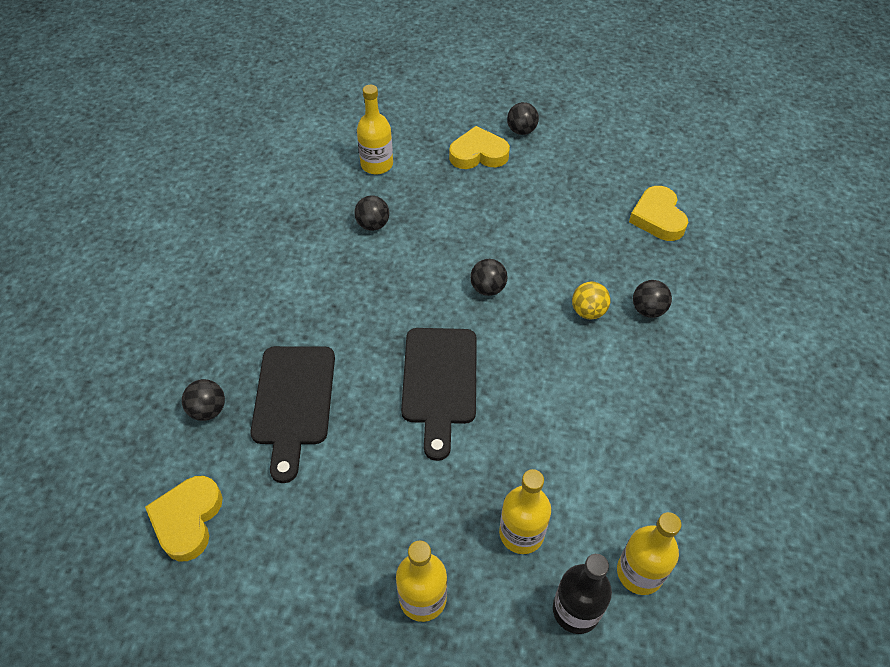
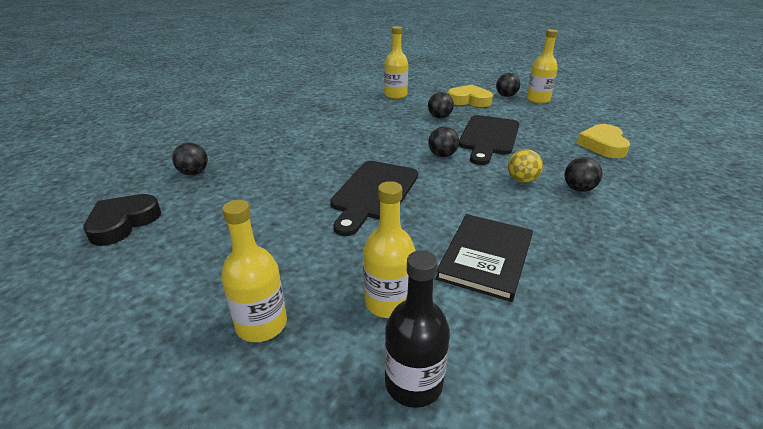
camera: 20 degrees right, 20 degrees down
yellow heart [145,476,223,561] -> black heart [83,194,161,246]
black cutting board [250,346,335,483] -> black cutting board moved to [459,115,519,165]
black ball [354,196,389,231] -> black ball moved to [428,92,454,119]
yellow bottle [617,512,681,595] -> yellow bottle moved to [526,29,558,104]
none -> black book [435,214,533,302]

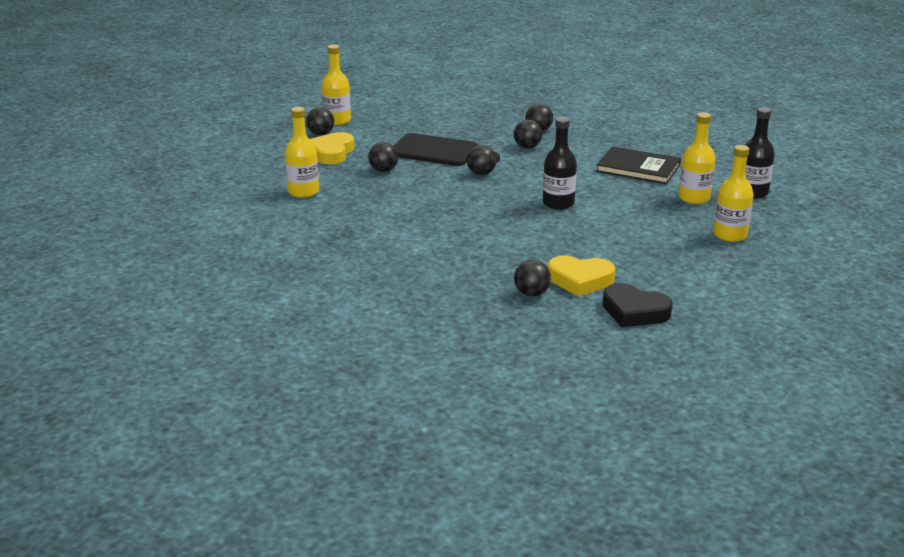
camera: 90 degrees left, 5 degrees down
black cutting board [330,161,418,236] -> black bottle [543,117,577,210]
yellow ball [508,149,543,183] -> black ball [513,120,542,149]
yellow heart [576,124,630,158] -> yellow heart moved to [548,256,615,296]

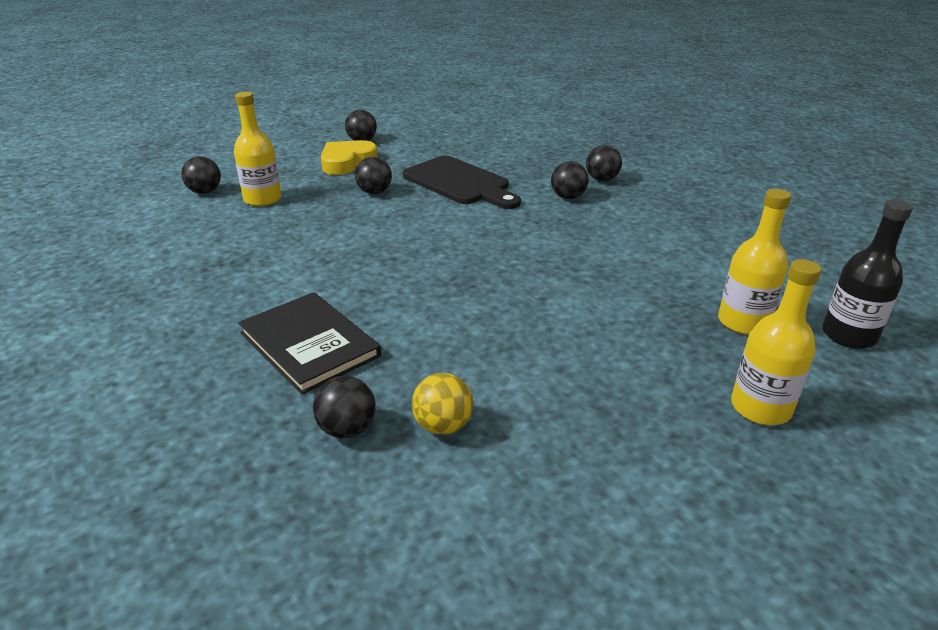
camera: 25 degrees right, 5 degrees up
yellow bottle [321,45,351,125] -> none
black ball [467,145,497,175] -> black ball moved to [181,156,221,194]
black bottle [543,117,577,210] -> none
yellow heart [548,256,615,296] -> yellow ball [412,373,473,435]
black book [596,146,681,184] -> black book moved to [238,292,381,395]
black heart [603,283,673,327] -> none

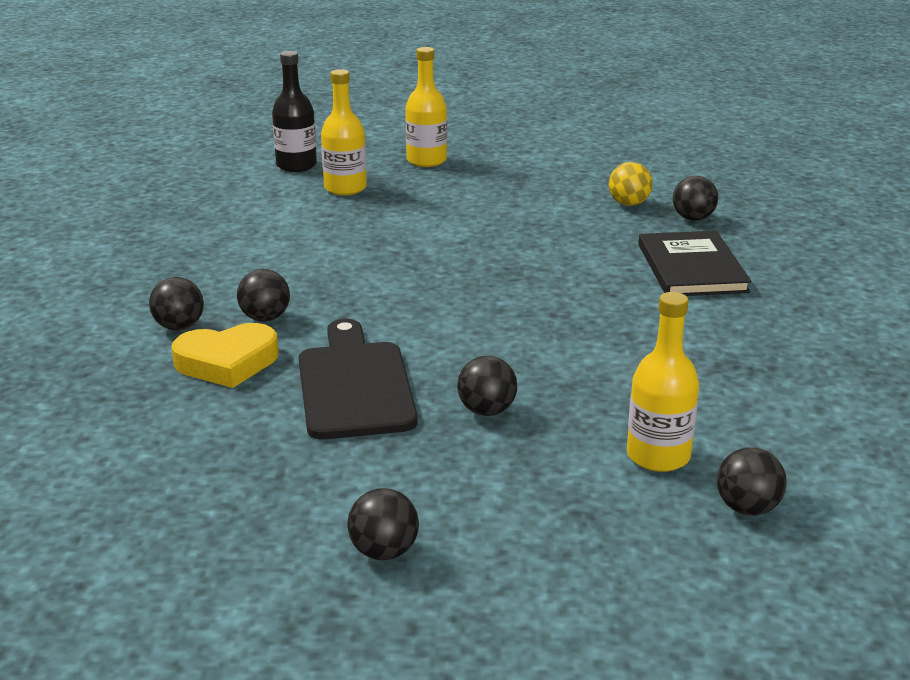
camera: 145 degrees left, 5 degrees down
yellow heart [321,140,378,175] -> yellow heart moved to [171,323,279,388]

